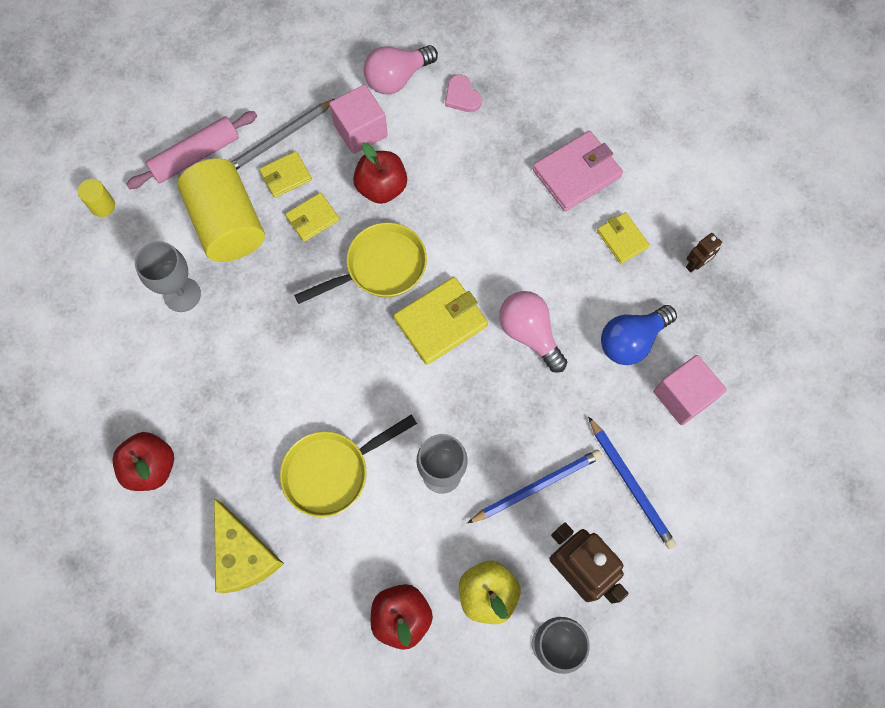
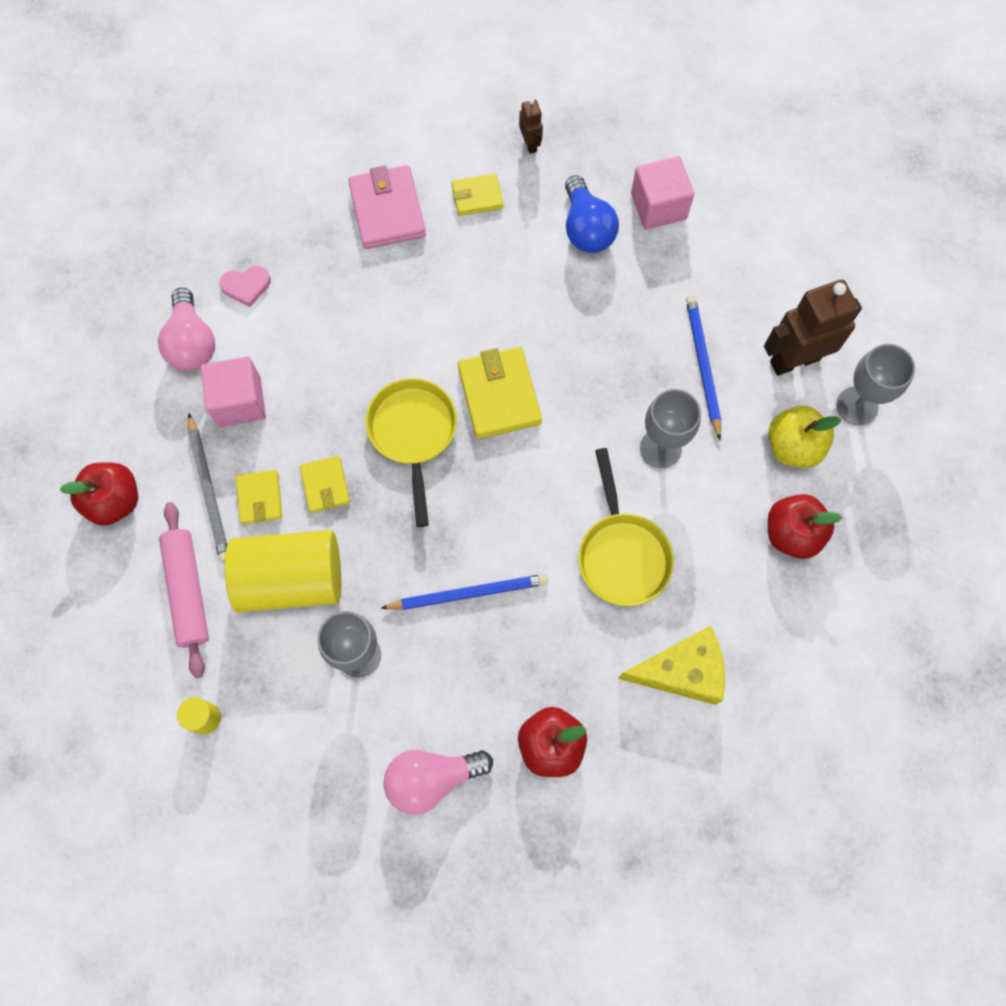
camera: 70 degrees left, 0 degrees up
red apple [353,142,407,204] -> red apple moved to [60,462,138,526]
pink light bulb [499,291,567,373] -> pink light bulb moved to [383,750,493,815]
blue pencil [588,416,677,549] -> blue pencil moved to [380,574,548,610]

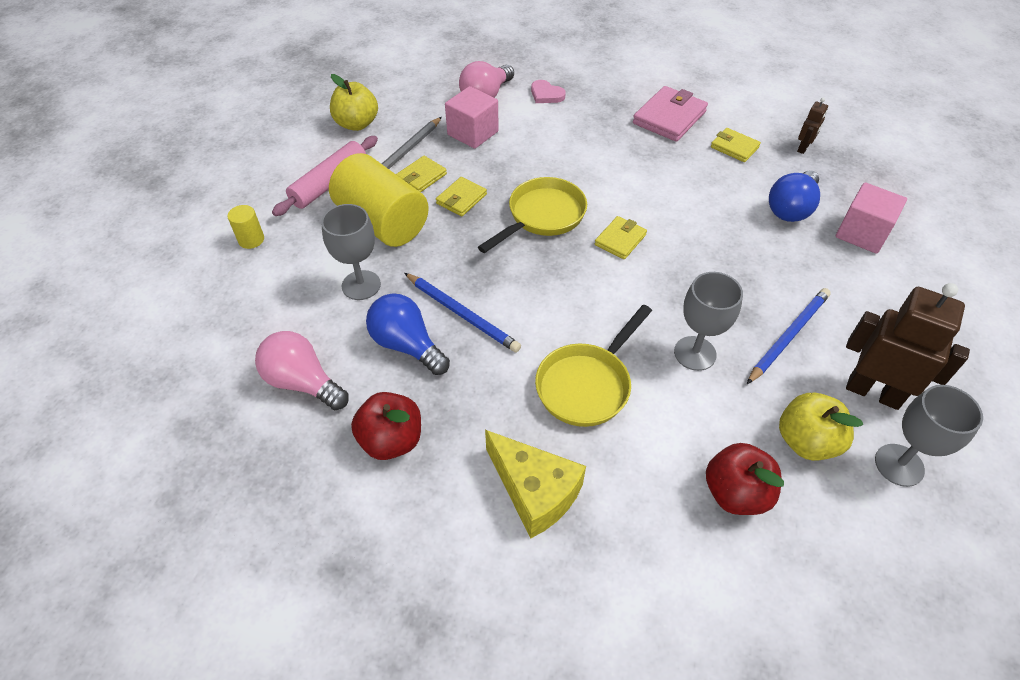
camera: 50 degrees right, 20 degrees down
red apple [60,462,138,526] -> yellow apple [330,74,378,131]
yellow wallet [458,347,542,439] -> yellow wallet [595,216,647,259], size x0.59
none -> blue light bulb [366,293,450,375]

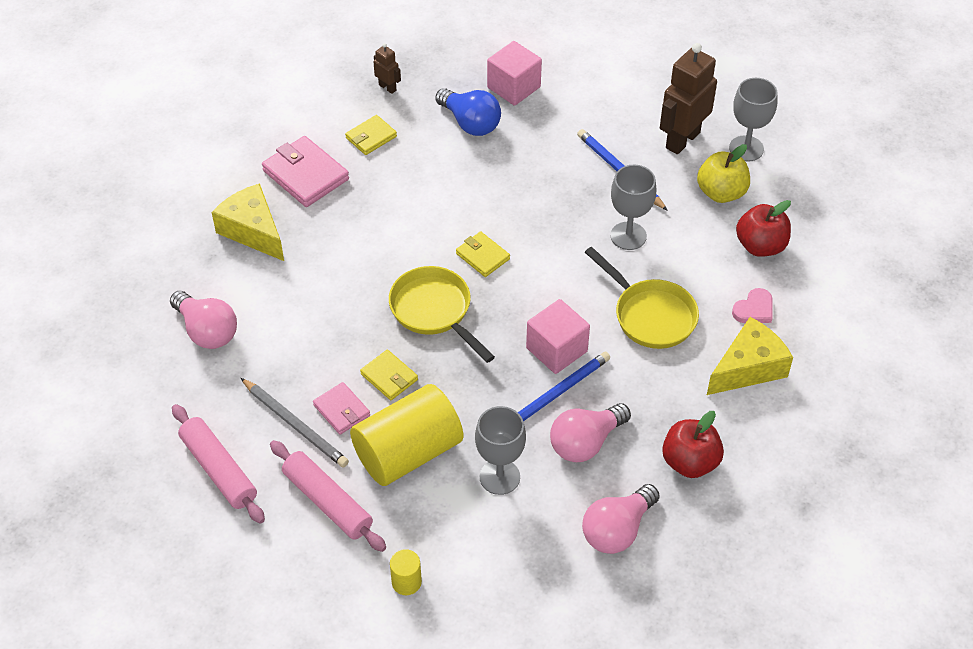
camera: 80 degrees left, 0 degrees up
yellow apple [330,74,378,131] -> pink rolling pin [172,404,265,524]
blue light bulb [366,293,450,375] -> pink light bulb [550,403,631,462]
yellow wallet [396,156,447,192] -> pink wallet [313,382,370,435]
pink cube [445,86,499,149] -> pink cube moved to [526,299,590,374]
pink heart [531,80,566,103] -> pink heart moved to [732,288,772,323]
none -> yellow cheese [212,183,284,261]

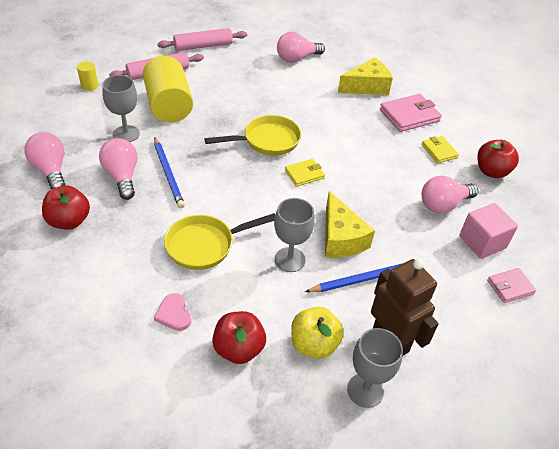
camera: 105 degrees right, 5 degrees down
grey pencil [241,378,349,467] -> none
pink wallet [313,382,370,435] -> pink wallet moved to [487,268,537,303]
yellow wallet [360,350,418,400] -> none
brown robot [373,43,401,94] -> red apple [477,140,519,178]
blue light bulb [435,88,501,136] -> pink light bulb [422,175,478,213]
pink cube [526,299,590,374] -> none
yellow cheese [707,317,793,395] -> yellow cheese moved to [325,191,375,258]

